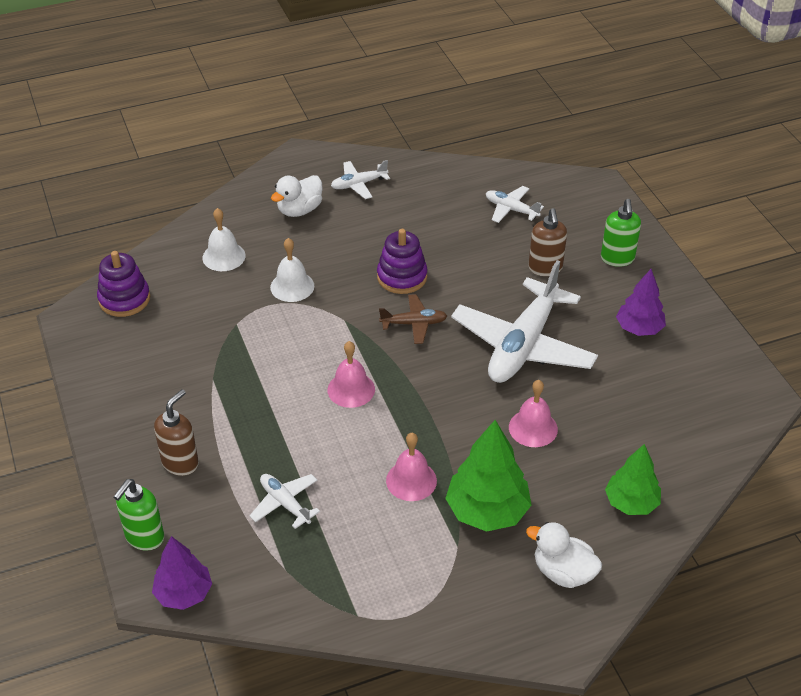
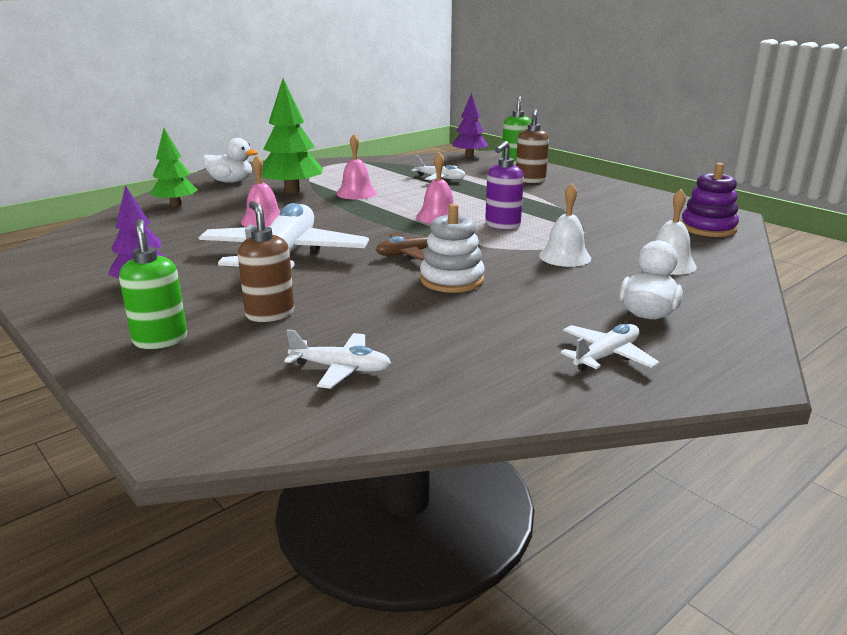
camera: 160 degrees right, 20 degrees down
purple stacking toy [377,229,427,294] -> white stacking toy [420,204,485,293]
none -> purple soap dispenser [485,141,524,230]

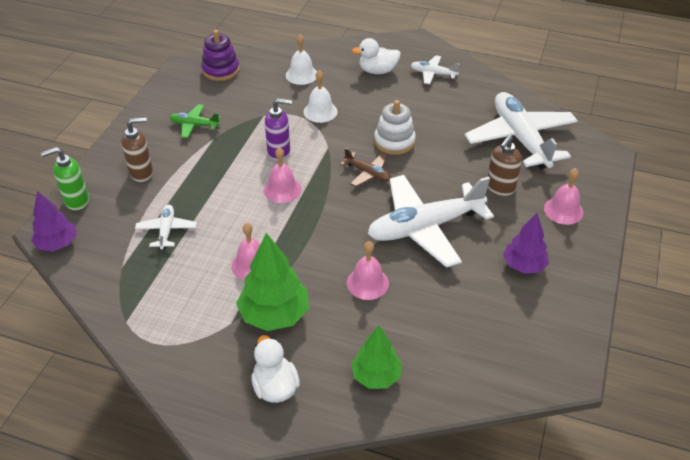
camera: 120 degrees left, 20 degrees up
green soap dispenser [119,219,187,349] -> pink bell [544,168,584,225]
white plane [284,329,391,389] -> white plane [465,92,578,169], size x2.16
none -> green plane [170,104,221,138]

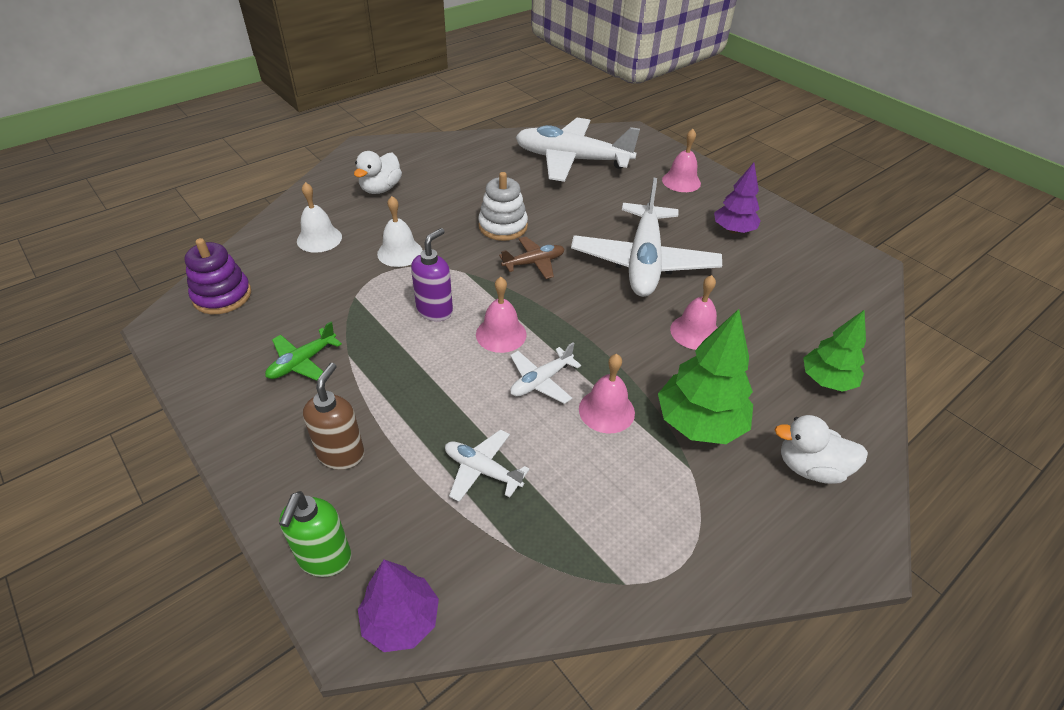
camera: 60 degrees left, 0 degrees up
white plane [411,55,459,84] -> white plane moved to [510,342,581,404]
brown soap dispenser [488,135,522,196] -> none

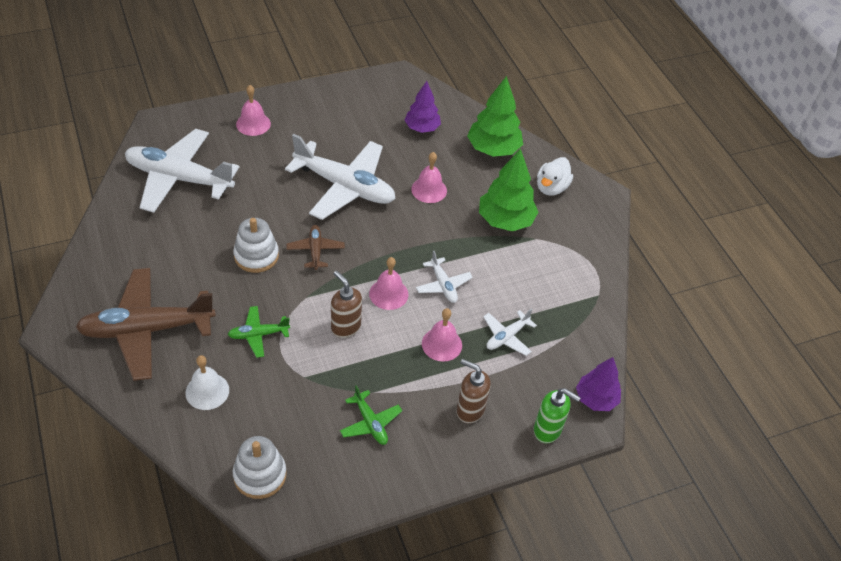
camera: 75 degrees left, 5 degrees up
purple stacking toy [185,238,251,314] -> white stacking toy [233,436,287,499]
white duck [354,151,402,194] -> brown plane [75,268,216,381]
white bell [377,196,423,267] -> green plane [227,306,290,358]
purple soap dispenser [411,228,453,321] -> brown soap dispenser [331,271,362,338]
white plane [516,118,640,182] -> white plane turned 75 degrees clockwise [125,129,239,213]
pink bell [579,354,635,433] -> pink bell moved to [422,308,462,362]
purple tree [714,163,761,234] -> purple tree moved to [405,81,441,133]
green tree [803,310,866,392] -> green tree [467,76,523,157], size x1.51

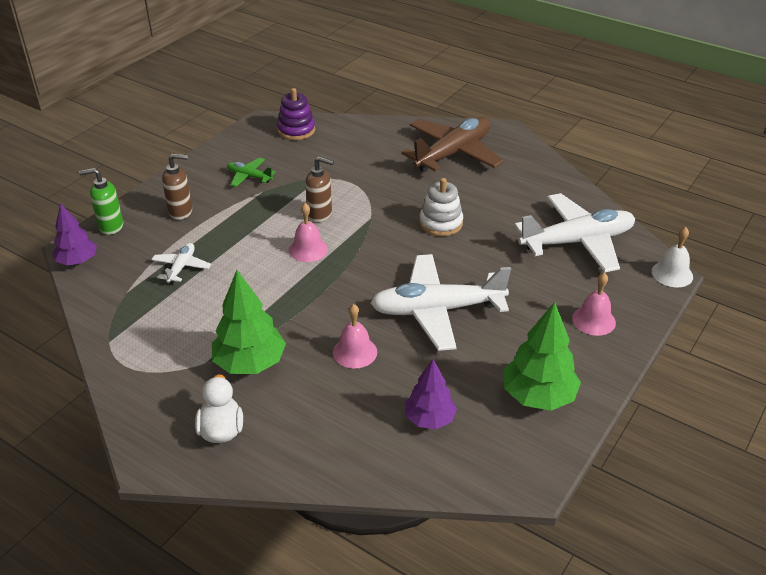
camera: 150 degrees right, 10 degrees down
white bell [185,355,229,410] -> white bell moved to [652,227,693,287]
green plane [227,306,290,358] -> none
white stacking toy [233,436,287,499] -> purple stacking toy [277,88,315,140]
brown plane [286,225,345,270] -> none
white plane [416,251,473,303] -> none
pink bell [422,308,462,362] -> none
green tree [467,76,523,157] -> green tree moved to [503,302,581,411]

